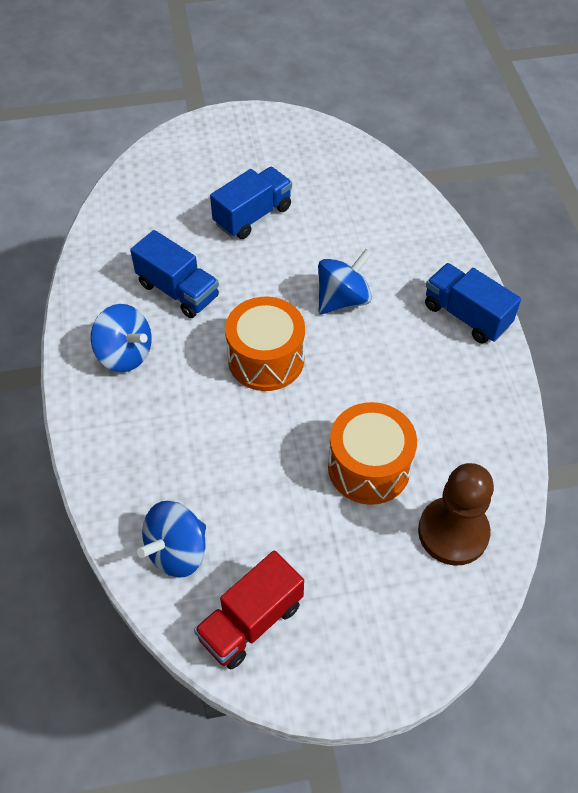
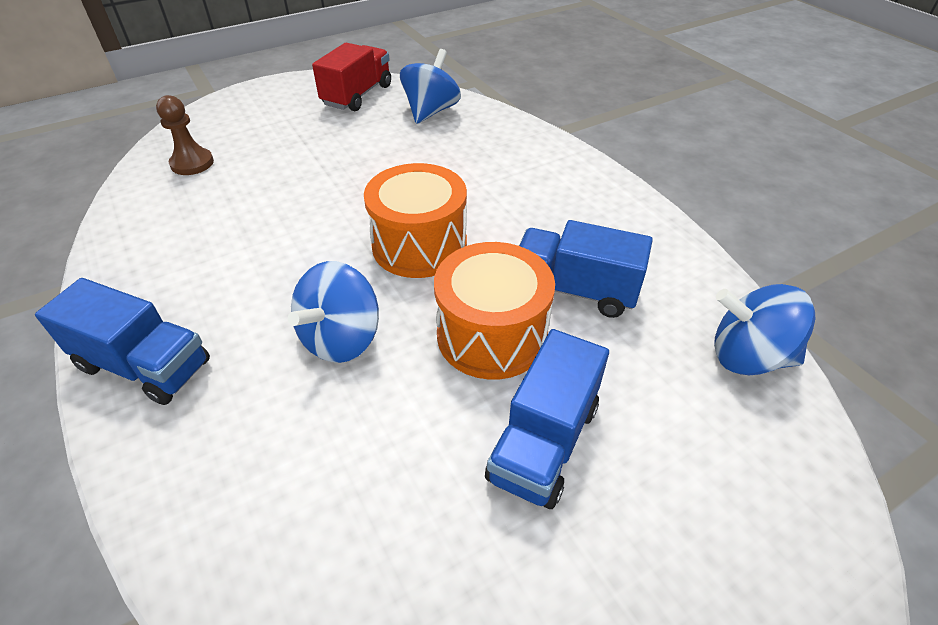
camera: 160 degrees right, 10 degrees down
blue spinning top [91,304,152,372] -> blue spinning top moved to [714,284,815,375]
orange drum [328,402,417,505] -> orange drum moved to [434,242,555,380]
brown pawn [418,463,494,566] -> brown pawn [156,95,214,175], size x0.62

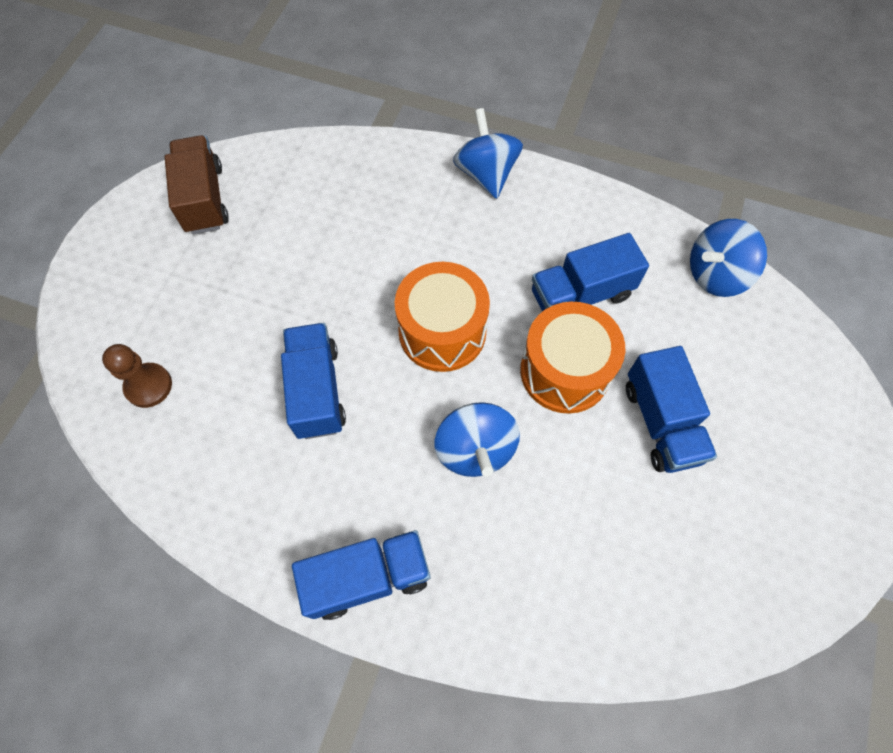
camera: 40 degrees left, 20 degrees up
red truck [312,42,391,111] -> brown truck [164,135,229,234]
blue spinning top [400,49,461,124] -> blue spinning top moved to [453,108,523,199]
none -> blue truck [281,323,346,439]

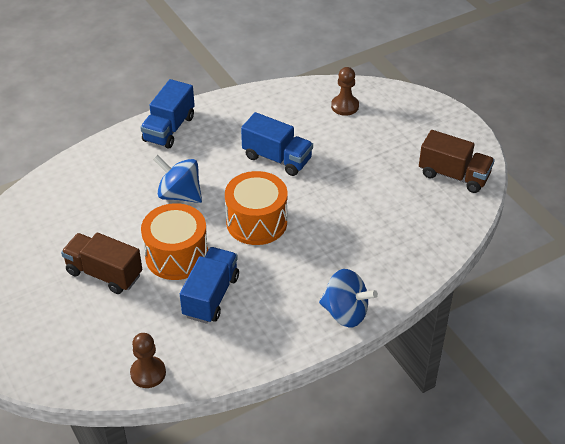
camera: 130 degrees right, 20 degrees down
blue truck [626,346,717,473] -> brown truck [61,233,142,294]
blue spinning top [690,219,767,297] -> brown pawn [130,333,166,388]

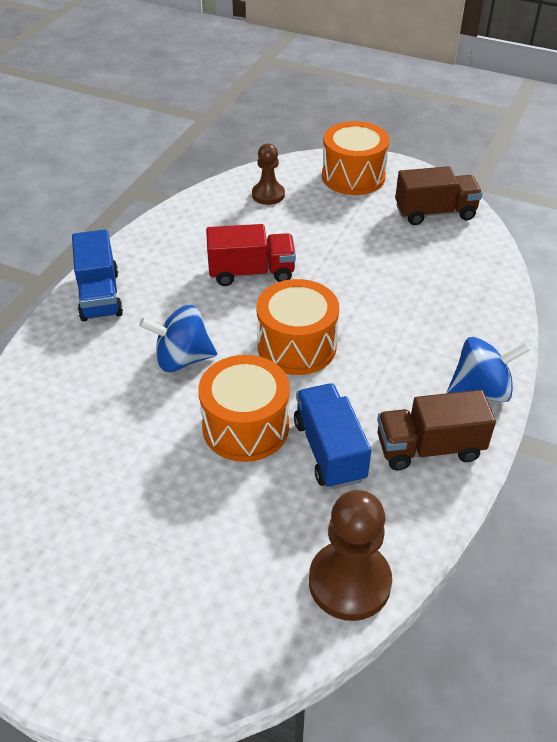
camera: 35 degrees left, 0 degrees up
brown truck [61,233,142,294] -> brown truck moved to [377,390,496,470]
brown pawn [130,333,166,388] -> brown pawn [309,490,392,621], size x1.61
blue truck [241,112,313,176] -> red truck [206,224,296,286]
none -> orange drum [322,121,389,195]

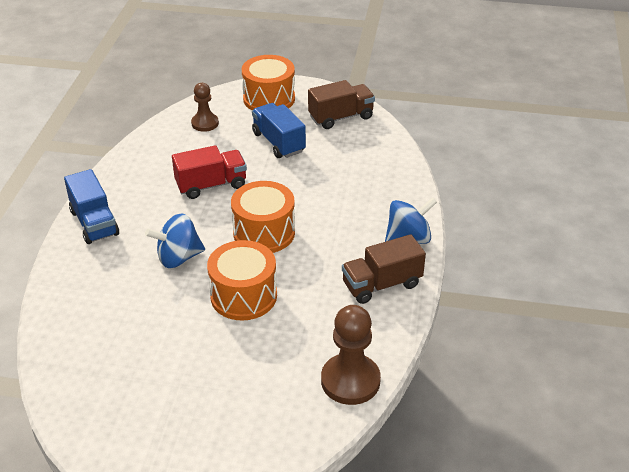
camera: 15 degrees left, 5 degrees down
blue truck [294,383,371,489] -> blue truck moved to [252,103,306,158]

